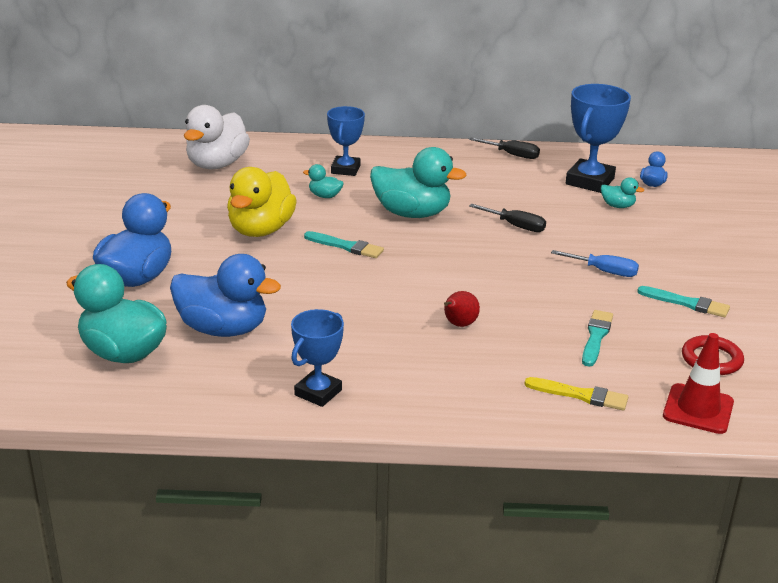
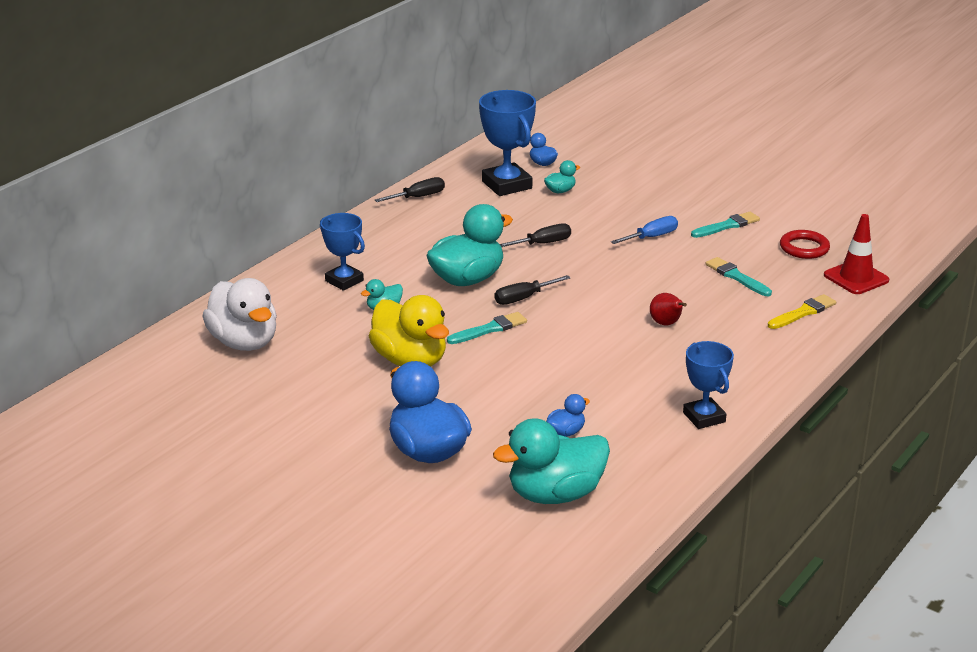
camera: 55 degrees left, 0 degrees up
blue duck [170,254,281,337] -> blue duck [546,394,590,437], size x0.45
none -> black screwdriver [495,275,570,305]

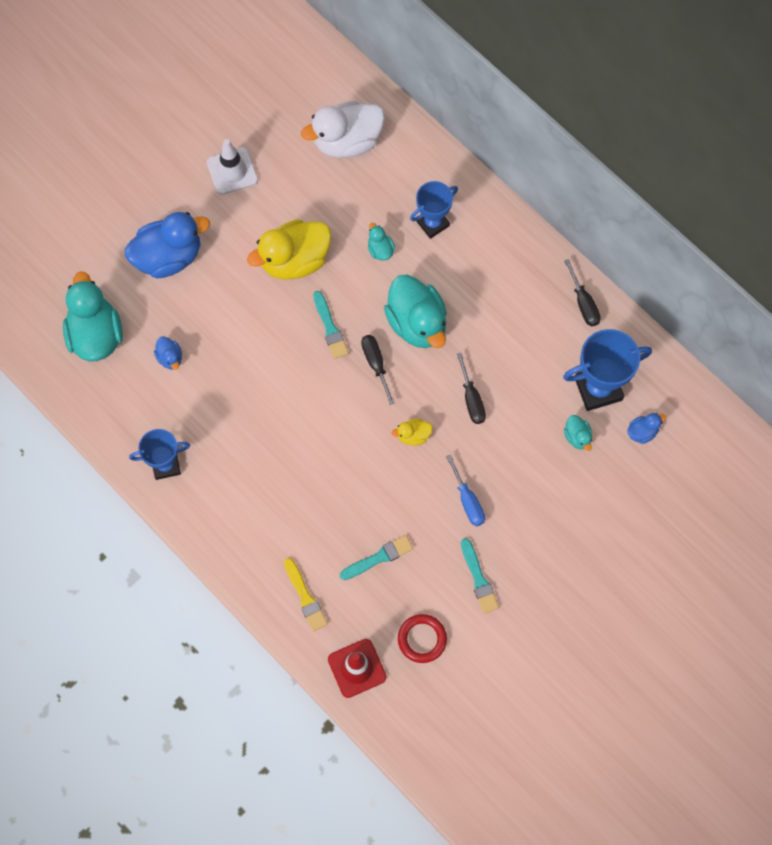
camera: 100 degrees right, 40 degrees up
red pear [650,293,687,326] -> none
none -> white traffic cone [207,139,258,195]
none -> yellow duck [391,419,433,446]

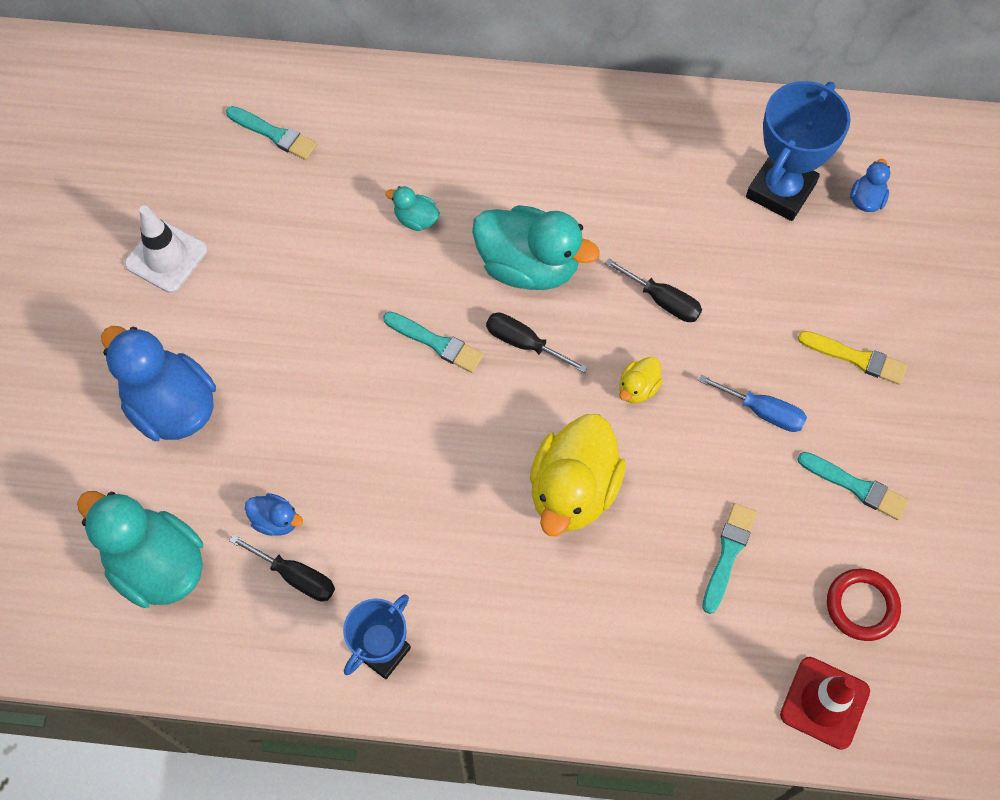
camera: 40 degrees left, 5 degrees down
blue duck [125,212,210,279] -> blue duck turned 75 degrees counterclockwise [101,326,216,441]
yellow duck [247,219,331,280] -> yellow duck moved to [530,414,626,536]
yellow brush [284,558,328,631] -> yellow brush moved to [798,331,908,385]
white duck [301,101,385,158] -> turquoise brush [226,106,318,160]
blue trophy [410,181,458,239] -> none
black screwdriver [564,259,601,326] -> black screwdriver moved to [229,534,335,601]
turquoise duck [564,415,592,451] -> none

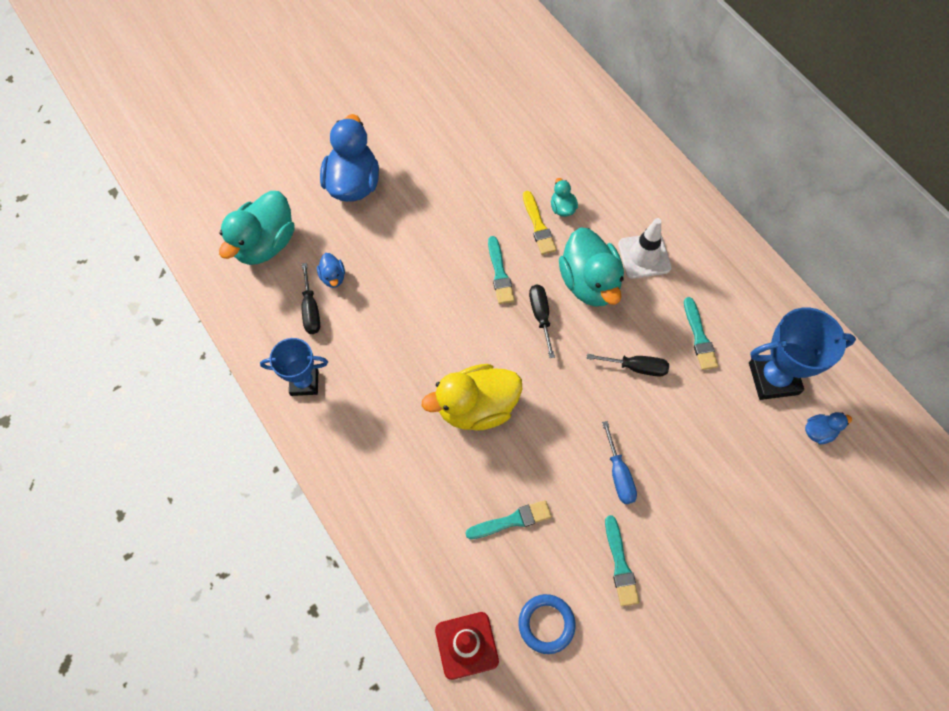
camera: 50 degrees right, 0 degrees up
turquoise duck [77,491,203,608] -> turquoise duck turned 150 degrees counterclockwise [219,191,295,265]
white traffic cone [124,205,208,293] -> white traffic cone moved to [618,218,671,279]
turquoise brush [226,106,318,160] -> turquoise brush moved to [684,297,719,370]
black screwdriver [605,258,702,322] -> black screwdriver turned 75 degrees counterclockwise [586,354,669,377]
yellow duck [620,357,663,403] -> none
yellow brush [798,331,908,385] -> yellow brush moved to [523,191,557,255]
red ring [827,569,901,641] -> blue ring [518,594,575,654]

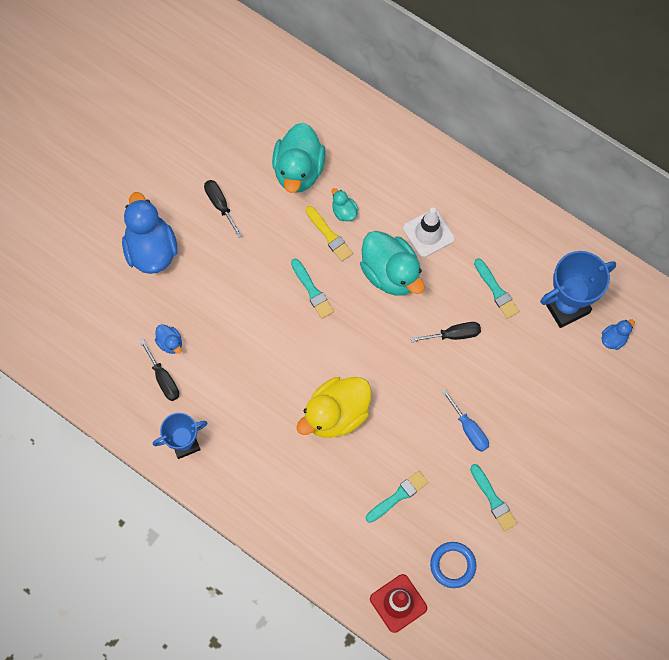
camera: 20 degrees left, 5 degrees up
turquoise duck [219,191,295,265] -> turquoise duck moved to [272,122,326,193]
black screwdriver [529,285,555,358] -> black screwdriver moved to [204,180,243,238]

